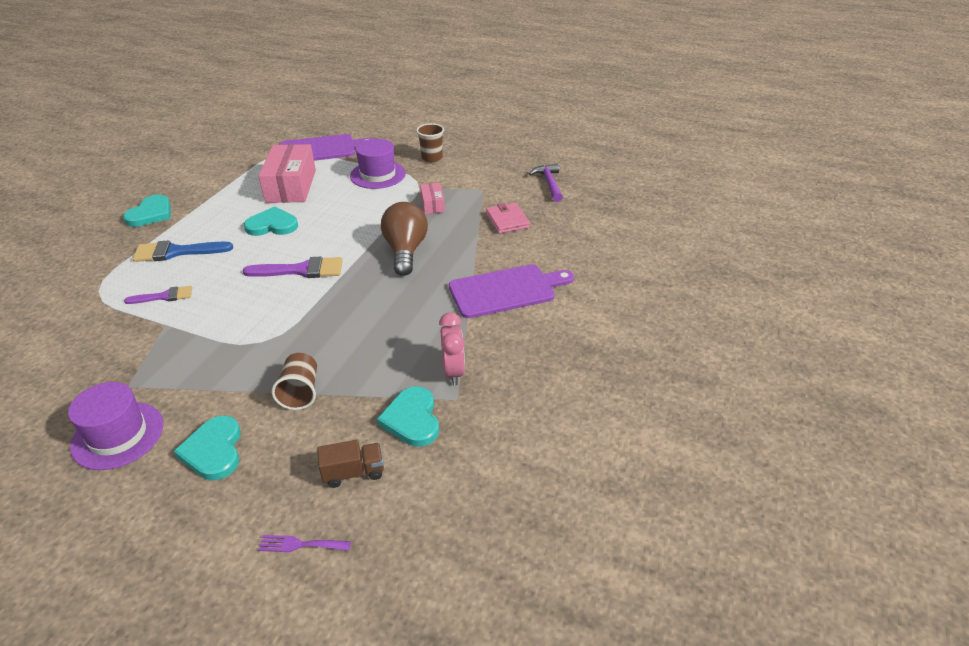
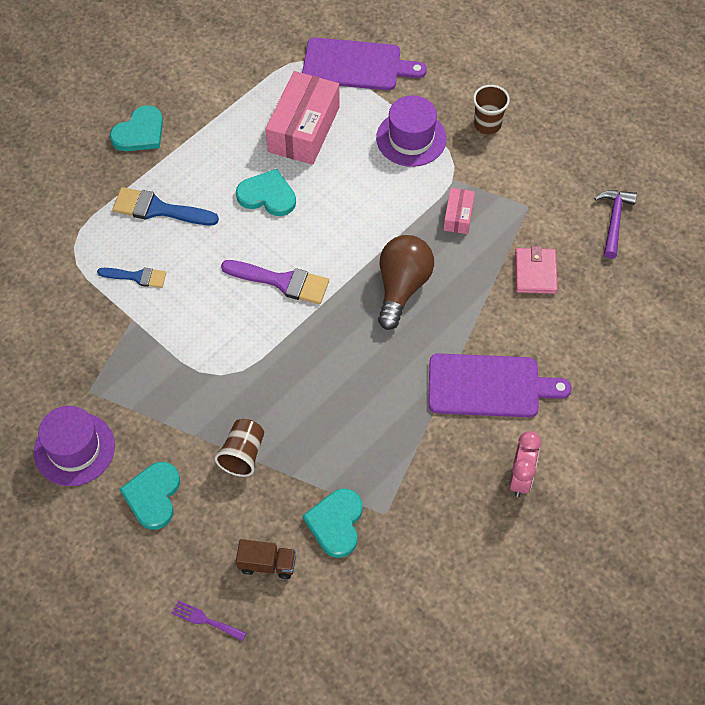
camera: 20 degrees right, 20 degrees up
purple brush [124,286,192,304] -> blue brush [97,267,166,288]
pink clock [439,312,465,386] -> pink clock moved to [509,431,541,497]

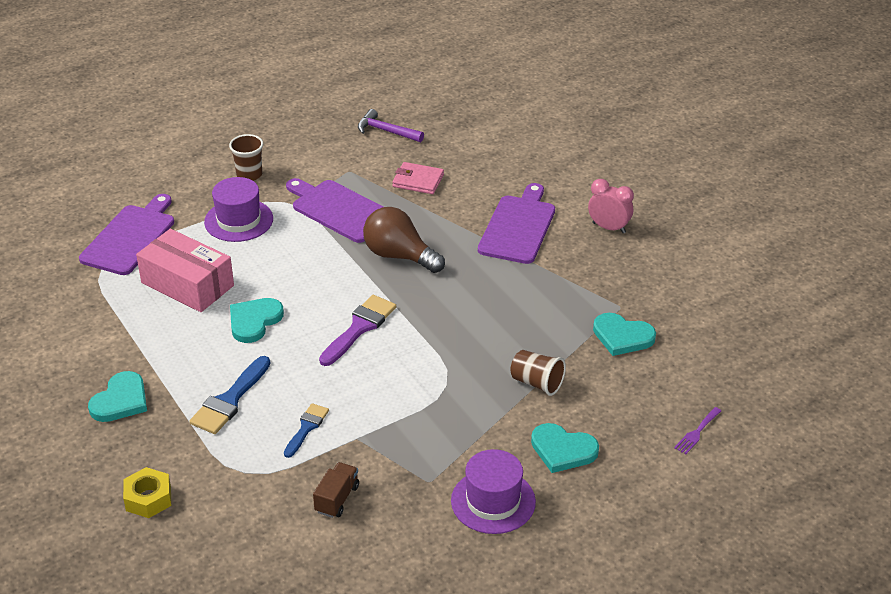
camera: 75 degrees left, 20 degrees down
turquoise heart [110,105,163,151] -> turquoise heart turned 60 degrees clockwise [88,371,147,422]
brown truck [236,539,296,579] -> brown truck moved to [313,462,359,518]
pink box [444,188,475,234] -> purple cutting board [286,178,383,243]
none -> yellow nut [123,467,171,518]

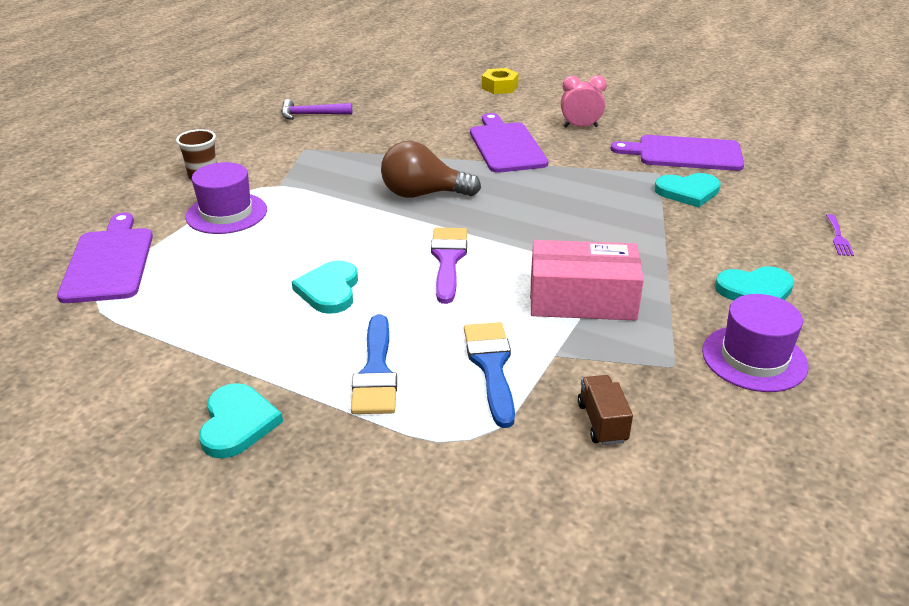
camera: 30 degrees left, 5 degrees down
yellow nut [123,467,171,518] -> yellow nut moved to [482,68,519,94]
pink box [136,229,234,312] -> pink box moved to [530,240,644,321]
blue brush [284,403,329,458] -> blue brush [464,322,515,428], size x1.59
purple cutting board [286,178,383,243] -> purple cutting board moved to [611,135,744,171]
pink wallet [392,162,444,194] -> none
brown cup [511,350,566,396] -> none

